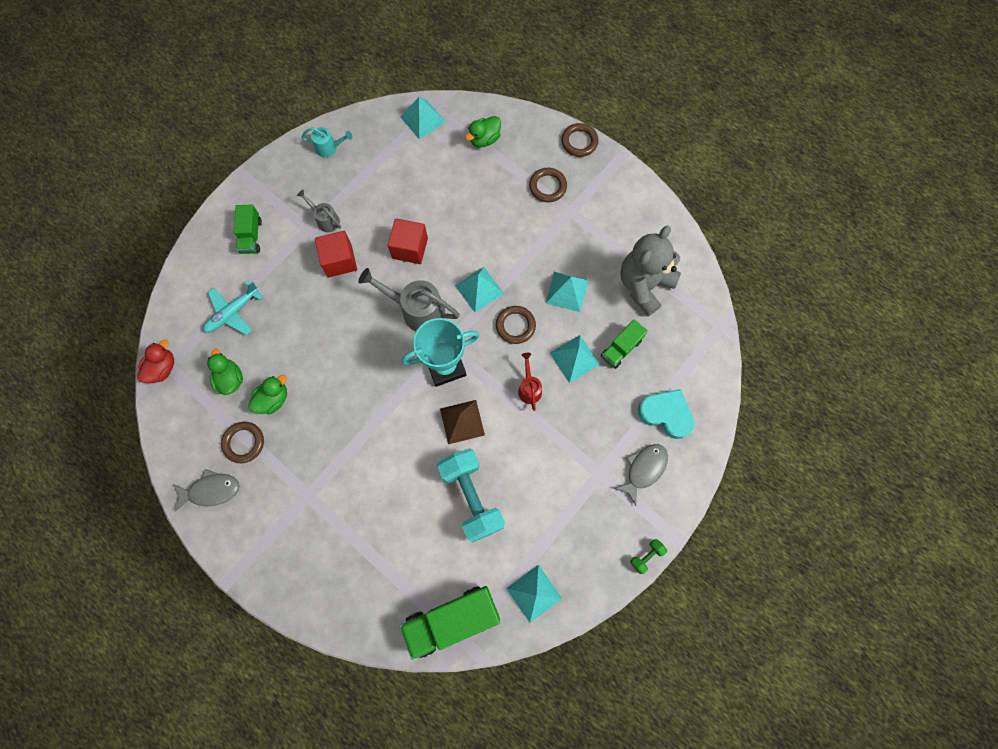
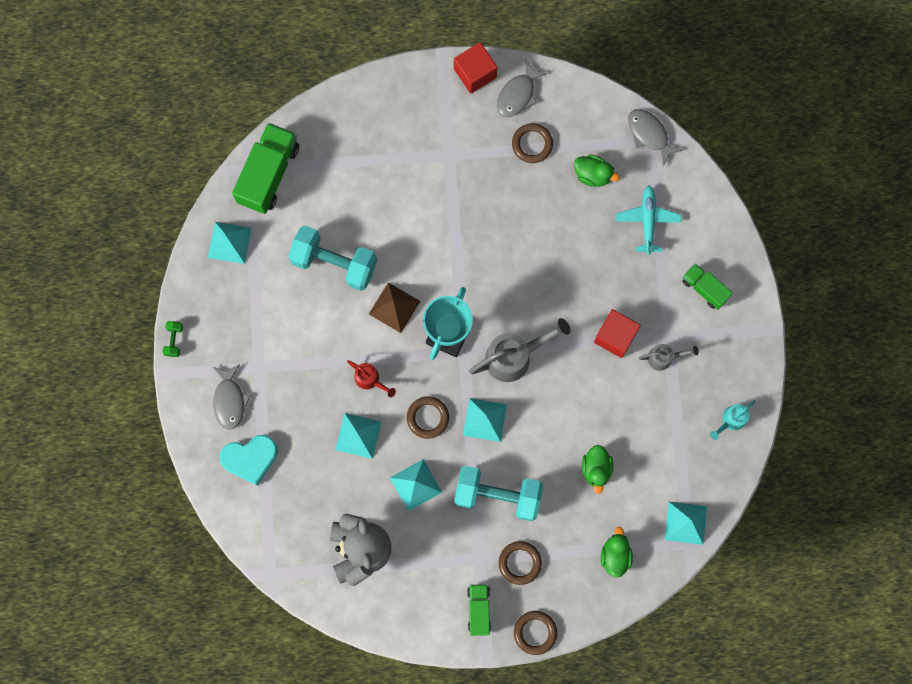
camera: 135 degrees right, 5 degrees up
red duck [137,340,174,383] -> grey fish [628,109,683,166]
green duck [248,375,287,415] -> green duck moved to [582,445,613,494]
red cube [388,218,428,264] -> red cube moved to [454,42,498,94]
green truck [601,319,648,369] -> green truck moved to [467,584,491,636]
none -> turquoise dumbbell [454,466,543,521]

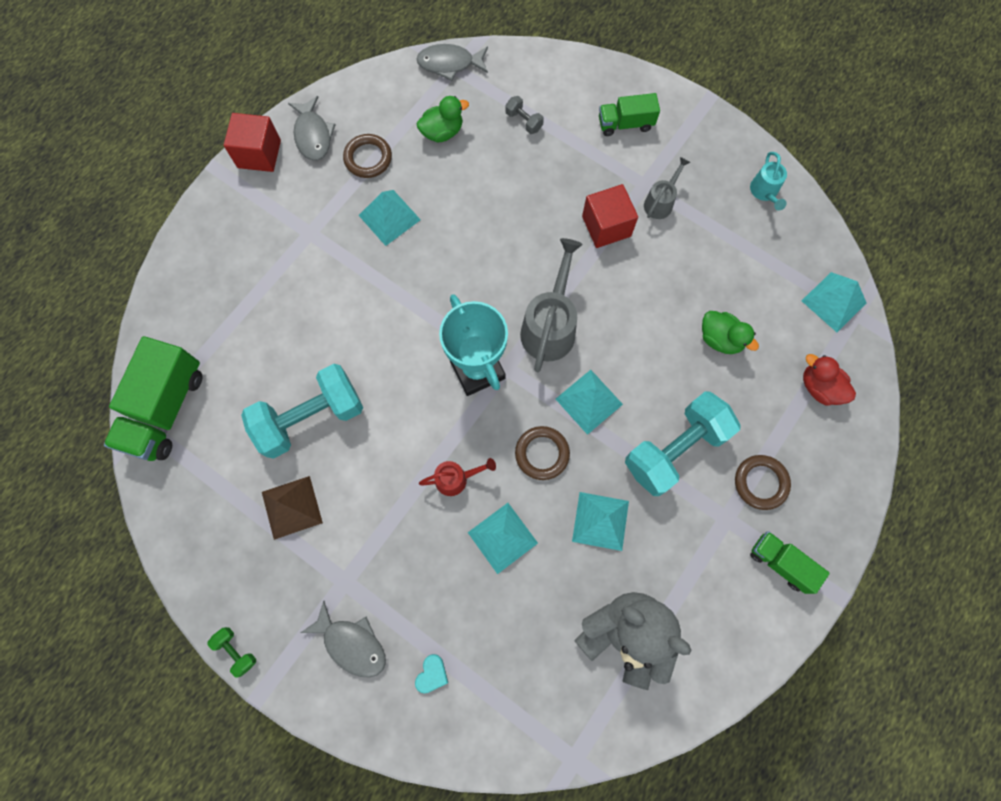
camera: 50 degrees left, 5 degrees down
turquoise pyramid [208,222,252,264] -> turquoise pyramid moved to [359,190,421,246]
turquoise heart [219,435,278,486] -> turquoise heart [415,654,448,694], size x0.47
green truck [232,123,299,214] -> green truck turned 135 degrees counterclockwise [104,336,203,461]
brown pyramid [369,283,420,333] -> brown pyramid moved to [262,476,323,540]
brown ring [514,611,557,655] -> none
green duck [601,527,633,578] -> red duck [803,354,856,406]
turquoise plane [616,186,681,255] -> grey dumbbell [505,96,544,134]

